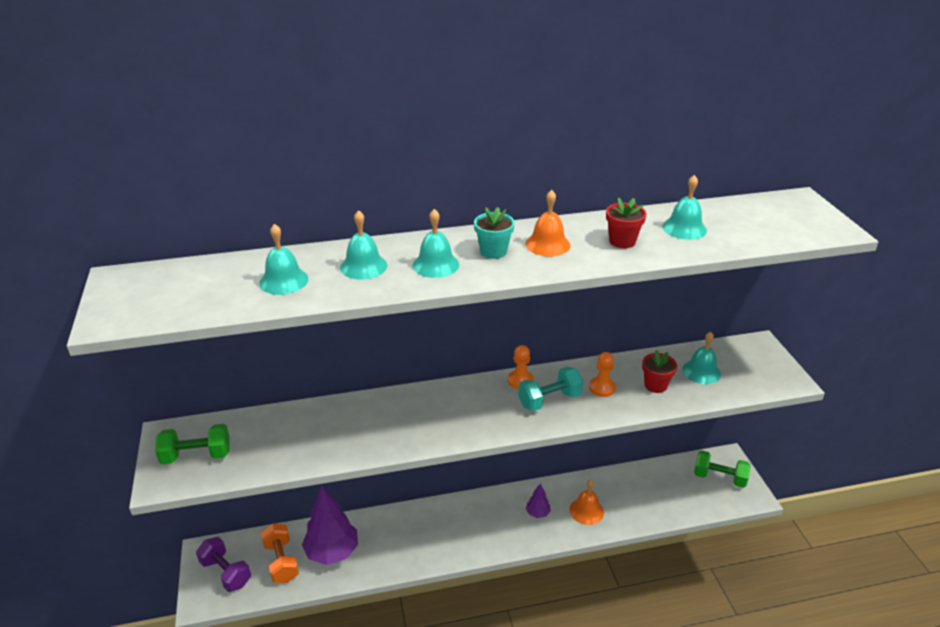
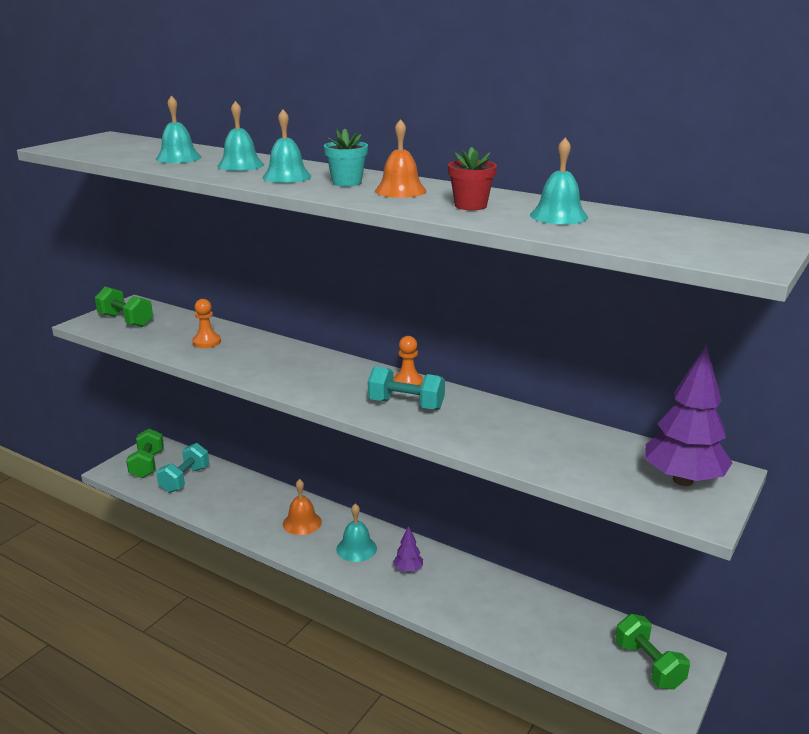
camera: 45 degrees right, 10 degrees down
purple dumbbell [196,537,251,592] -> green dumbbell [126,429,164,478]
orange dumbbell [261,523,299,583] -> turquoise dumbbell [156,443,209,493]
purple tree [302,485,358,565] -> purple tree moved to [645,344,732,486]
orange bell [570,479,604,525] -> orange bell moved to [283,479,322,535]
orange pawn [589,352,616,397] -> orange pawn moved to [192,299,221,348]
red flower pot [642,350,677,393] -> none
turquoise bell [682,332,721,384] -> turquoise bell moved to [336,503,377,562]

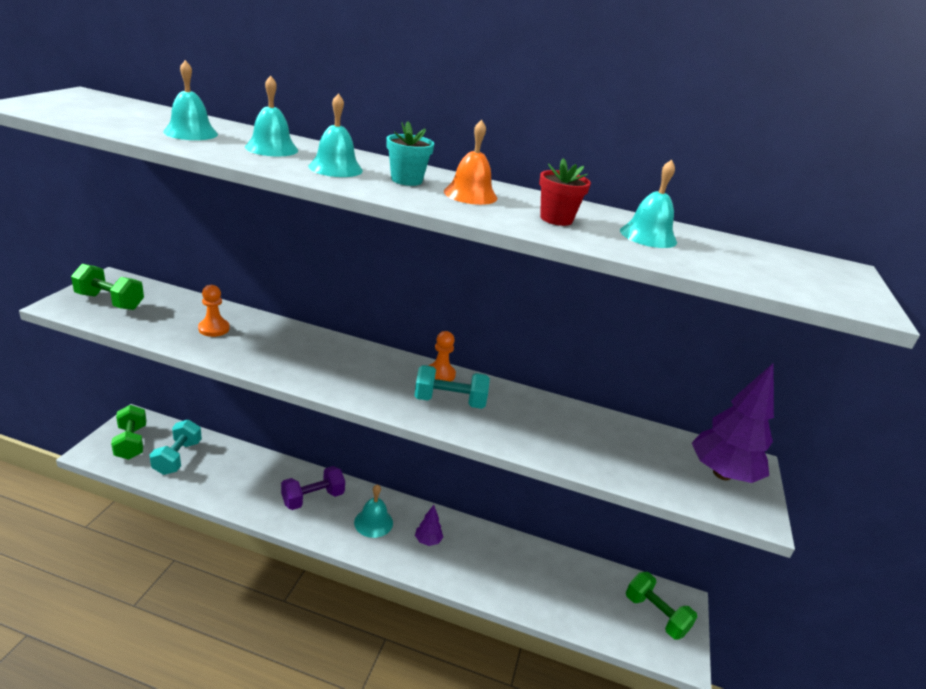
camera: 20 degrees left, 5 degrees up
orange bell [283,479,322,535] -> purple dumbbell [281,466,345,510]

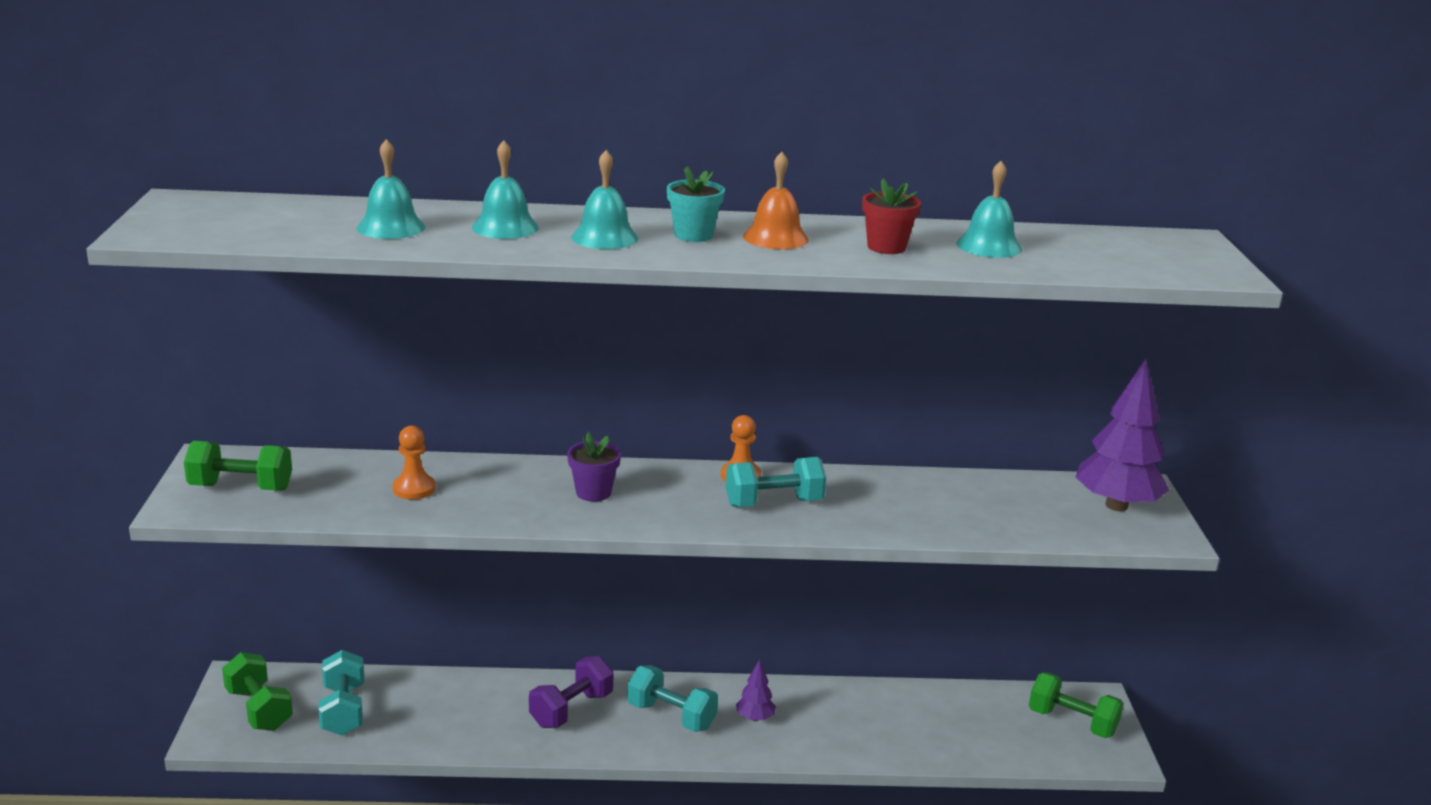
camera: 15 degrees left, 5 degrees down
turquoise bell [354,484,393,538] -> turquoise dumbbell [627,665,718,732]
none -> purple flower pot [567,432,621,502]

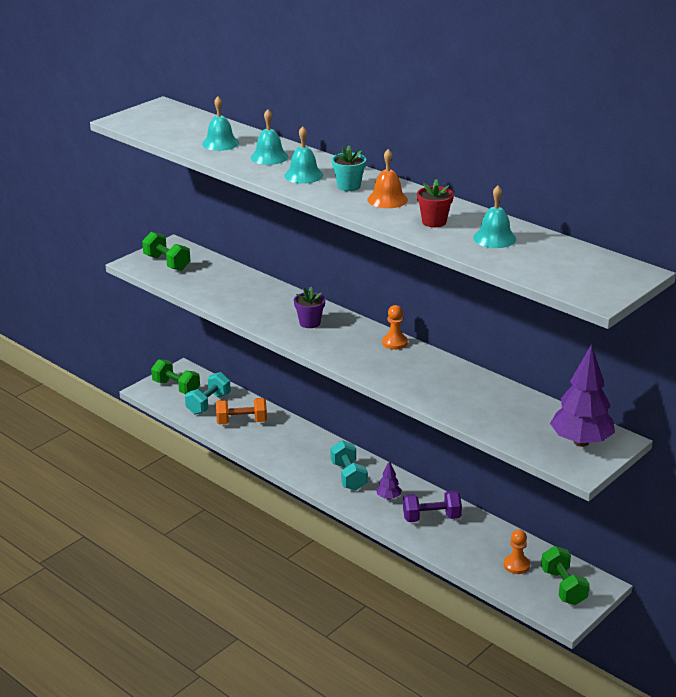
camera: 45 degrees right, 5 degrees up
green dumbbell [222,652,293,731] -> green dumbbell turned 60 degrees counterclockwise [151,359,200,394]
orange pawn [393,425,435,500] -> orange pawn moved to [504,530,530,574]
purple dumbbell [529,656,614,728] -> purple dumbbell moved to [403,491,462,522]
turquoise dumbbell [726,457,826,507] -> none
none -> orange dumbbell [216,398,267,425]

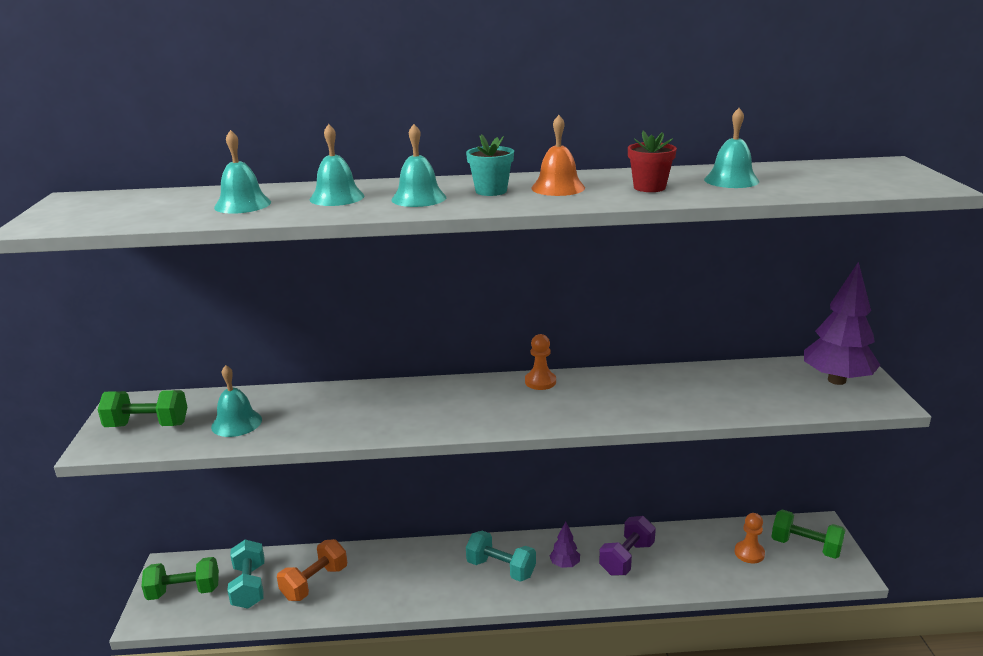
camera: 45 degrees left, 5 degrees down
purple flower pot [294,287,325,328] -> none
none -> turquoise bell [211,365,262,437]

